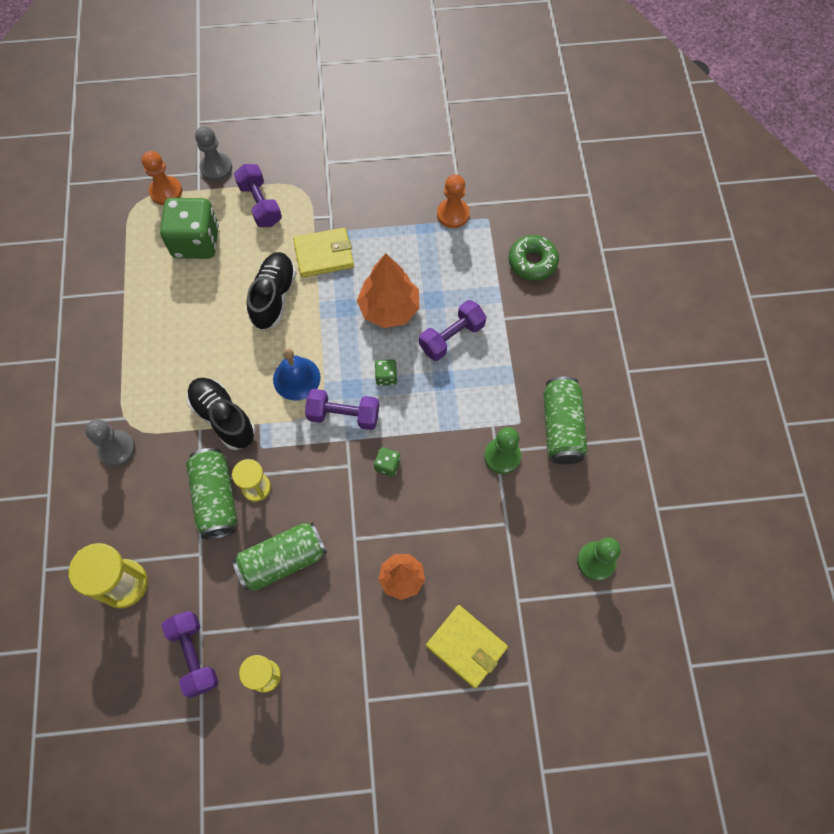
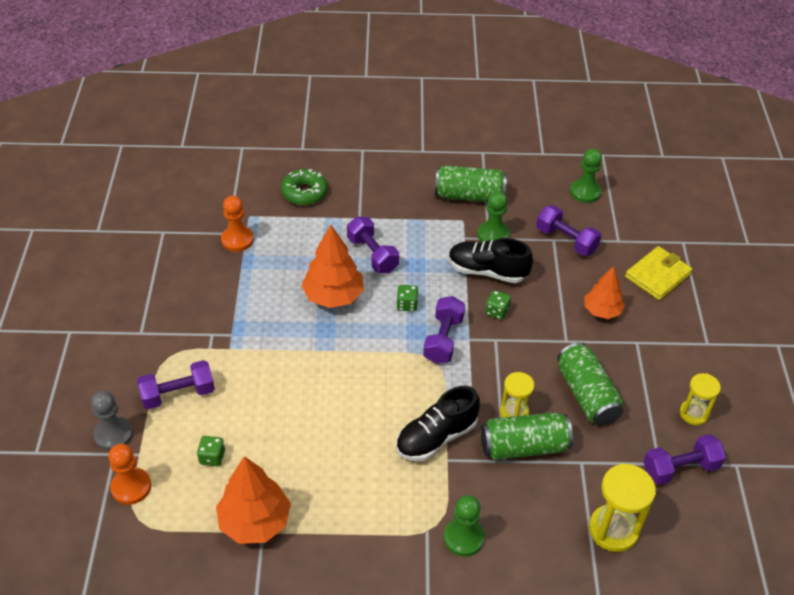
camera: 85 degrees left, 20 degrees down
grey pawn [85,419,135,466] -> green pawn [444,495,485,557]
green dice [160,198,219,259] -> green dice [197,436,225,466], size x0.43
black shoe [247,252,296,330] -> black shoe moved to [449,238,533,283]
blue bell [273,349,321,401] -> none
yellow wallet [293,228,354,277] -> none
none -> orange tree [216,456,291,544]
none -> purple dumbbell [536,205,601,256]

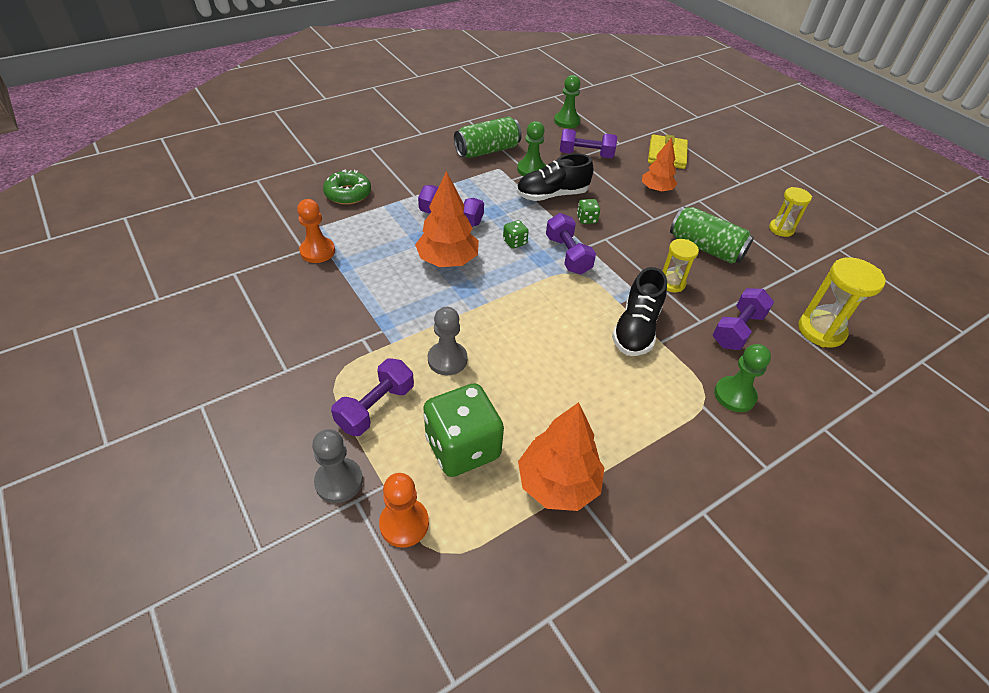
camera: 35 degrees left, 0 degrees up
green dice [197,436,225,466] -> green dice [423,383,504,477], size x2.34
green can [481,412,573,460] -> none
purple dumbbell [643,434,726,485] -> purple dumbbell moved to [713,288,774,350]
none -> grey pawn [428,307,468,375]

